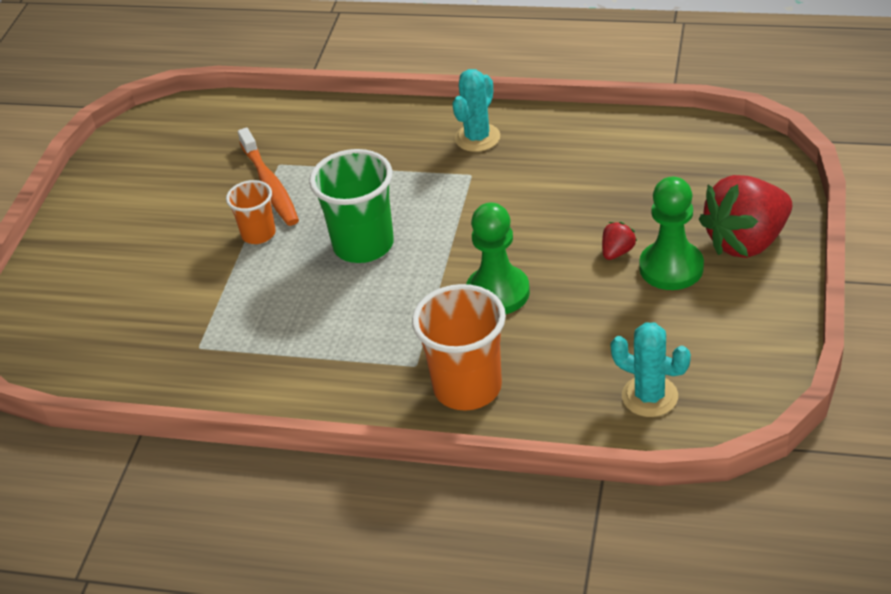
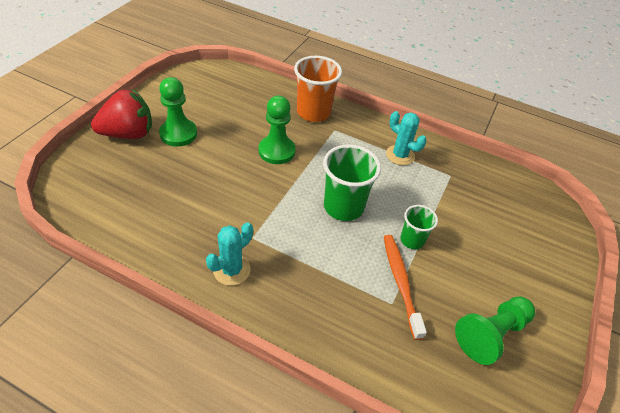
camera: 175 degrees left, 5 degrees up
orange cup [226,180,276,244] -> green cup [400,205,438,249]
red strawberry [602,222,637,260] -> none
turquoise cactus [610,322,691,417] -> turquoise cactus moved to [386,111,426,165]
none -> green pawn [455,296,535,365]

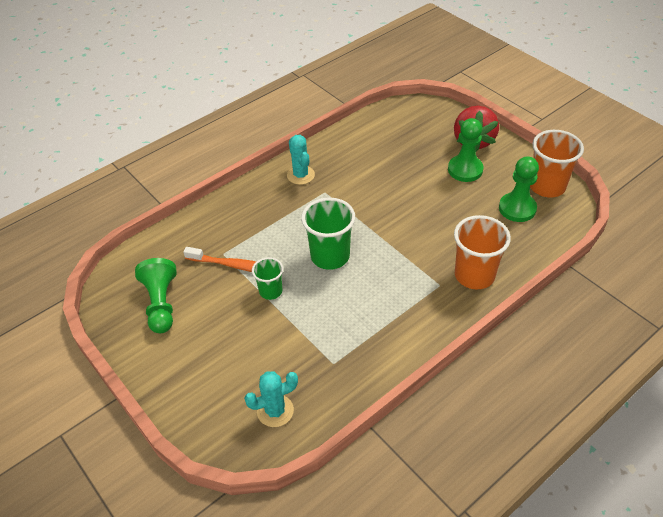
camera: 120 degrees right, 0 degrees up
green pawn [259,96,296,164] -> green pawn moved to [499,156,539,222]
turquoise cactus [386,111,426,165] -> turquoise cactus moved to [244,371,298,427]
none -> orange cup [530,130,584,197]

